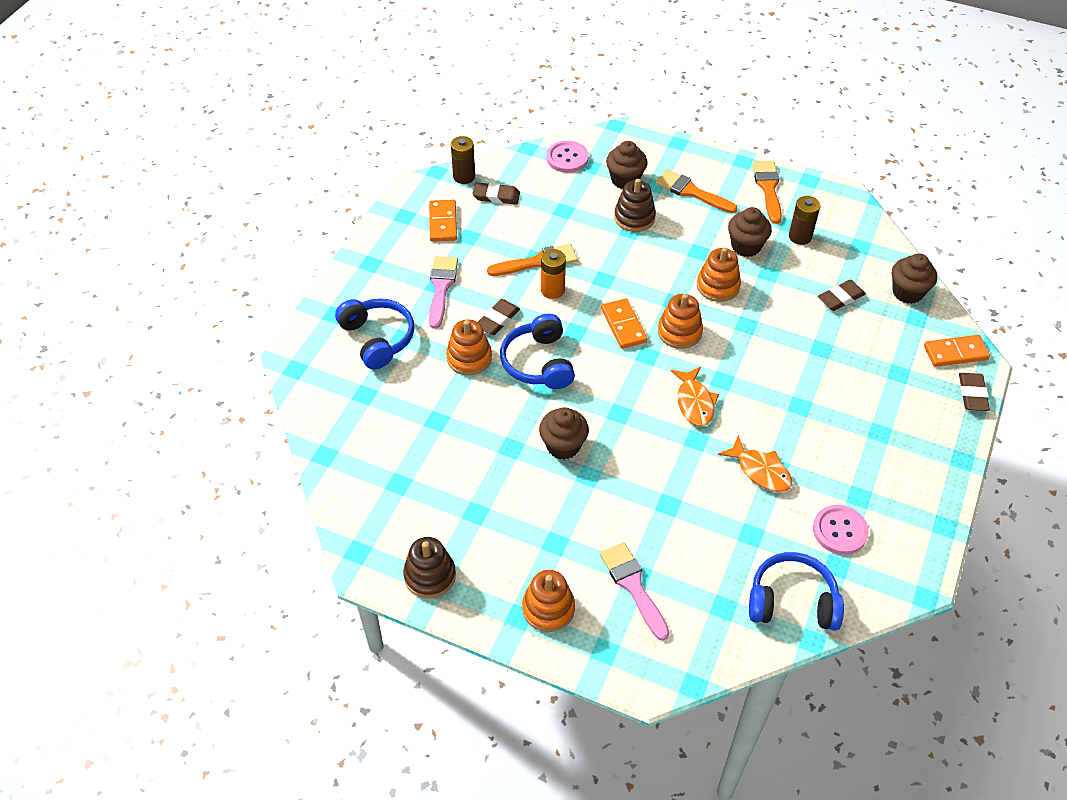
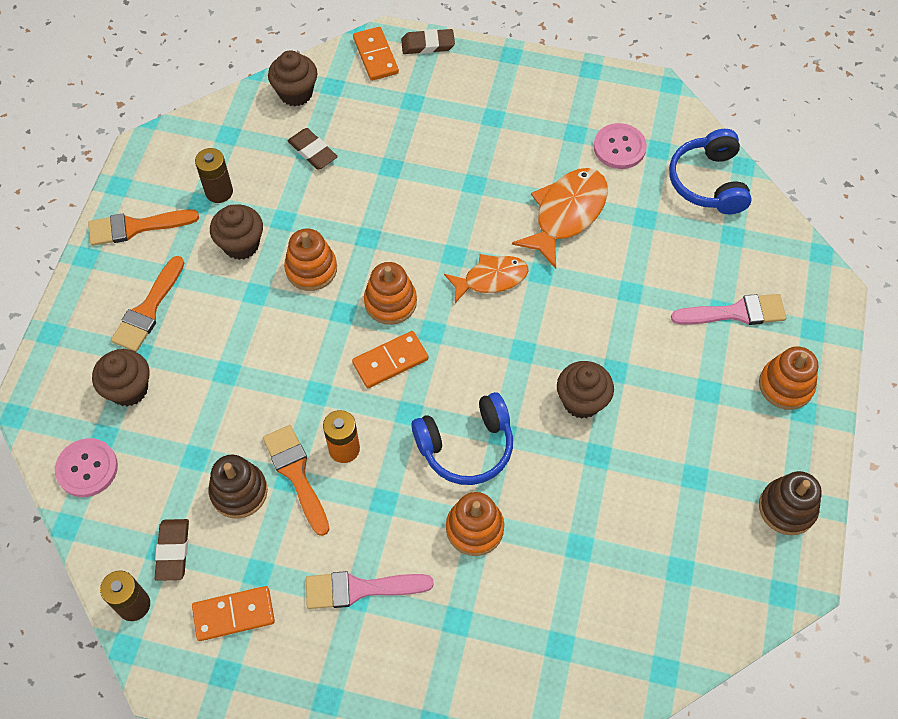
camera: 100 degrees left, 10 degrees up
blue headphones [335,298,414,370] -> none
brown eraser [478,299,520,335] -> none
pink brush [600,542,670,641] -> pink brush turned 150 degrees counterclockwise [671,294,786,325]
brown stacking toy [614,179,656,232] -> brown stacking toy moved to [209,455,268,519]
orange fish [718,435,792,492] -> orange fish [512,168,608,269], size x1.50

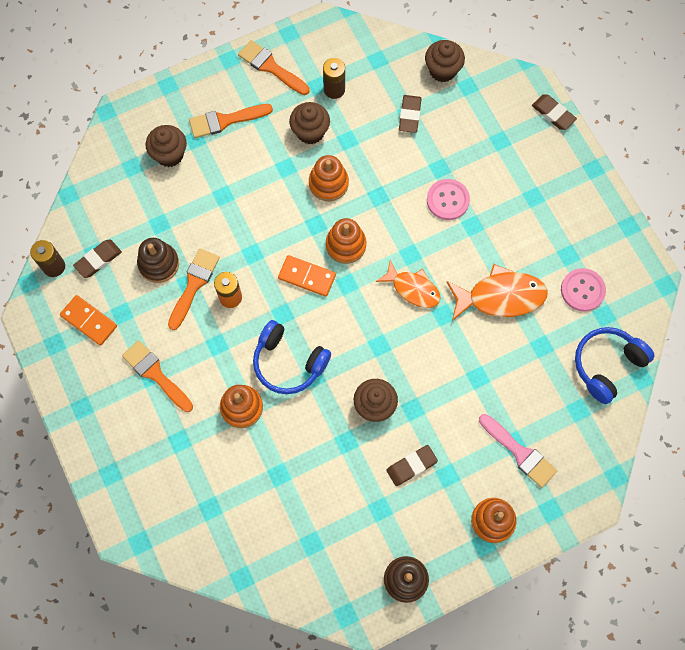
camera: 50 degrees right, 10 degrees up
pink button [55,438,118,497] -> pink button moved to [427,179,470,220]
pink brush [306,571,434,609] -> orange brush [122,340,193,412]
orange domino [353,27,399,81] -> none
none -> brown eraser [386,445,438,486]

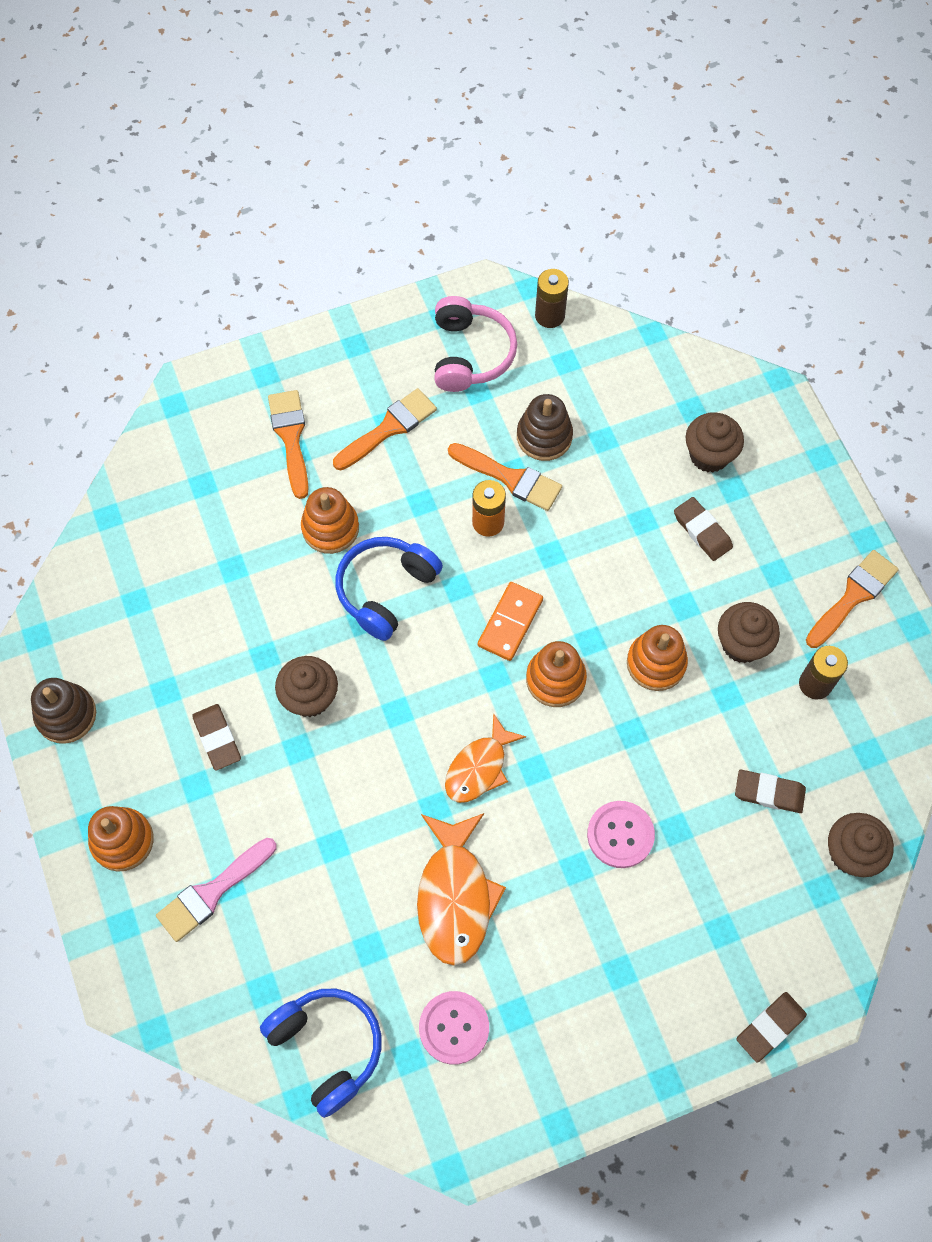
camera: 95 degrees right, 5 degrees down
orange domino [60,295,117,346] -> pink headphones [434,296,517,392]
brown eraser [73,240,122,278] -> brown eraser moved to [674,497,733,561]
orange brush [189,104,273,138] -> orange brush moved to [268,390,309,499]

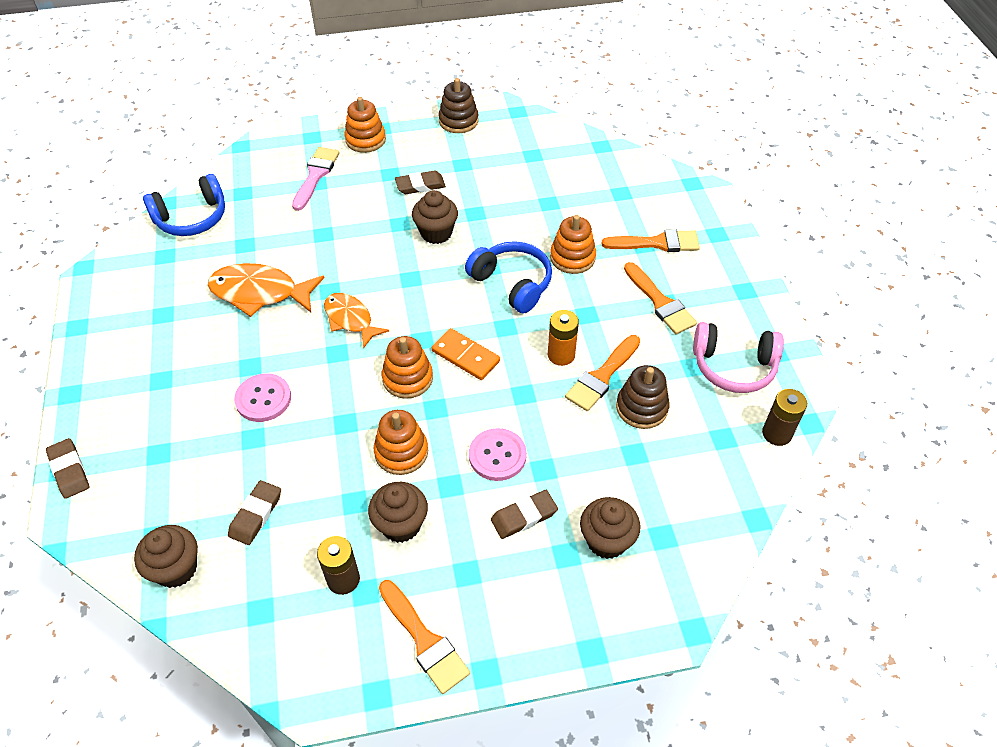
camera: 100 degrees right, 15 degrees down
pink brush [156,838,276,942] -> pink brush turned 45 degrees clockwise [292,147,340,211]
pink button [419,991,489,1065] -> pink button moved to [469,428,527,481]

